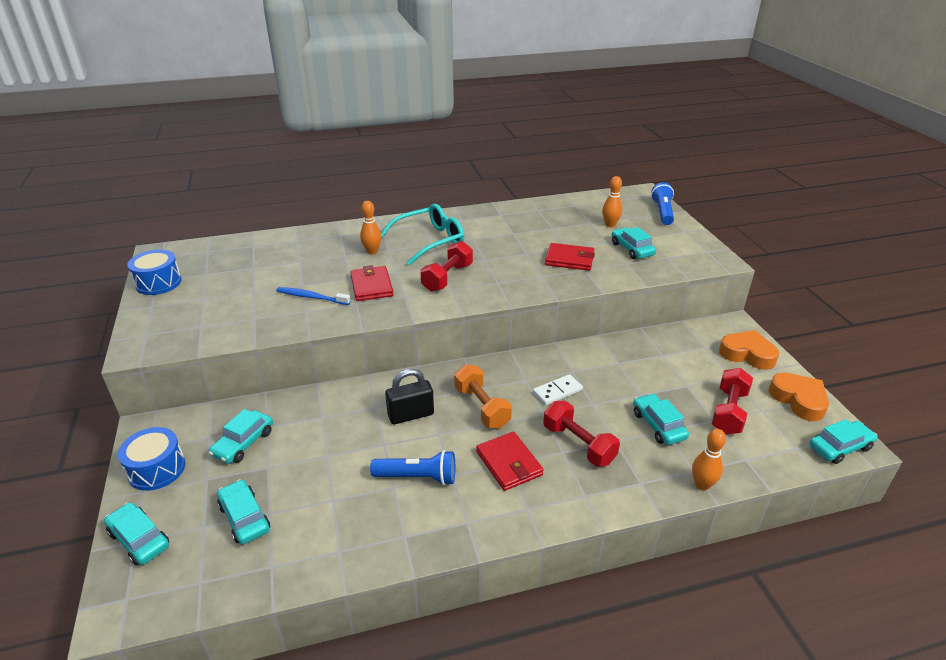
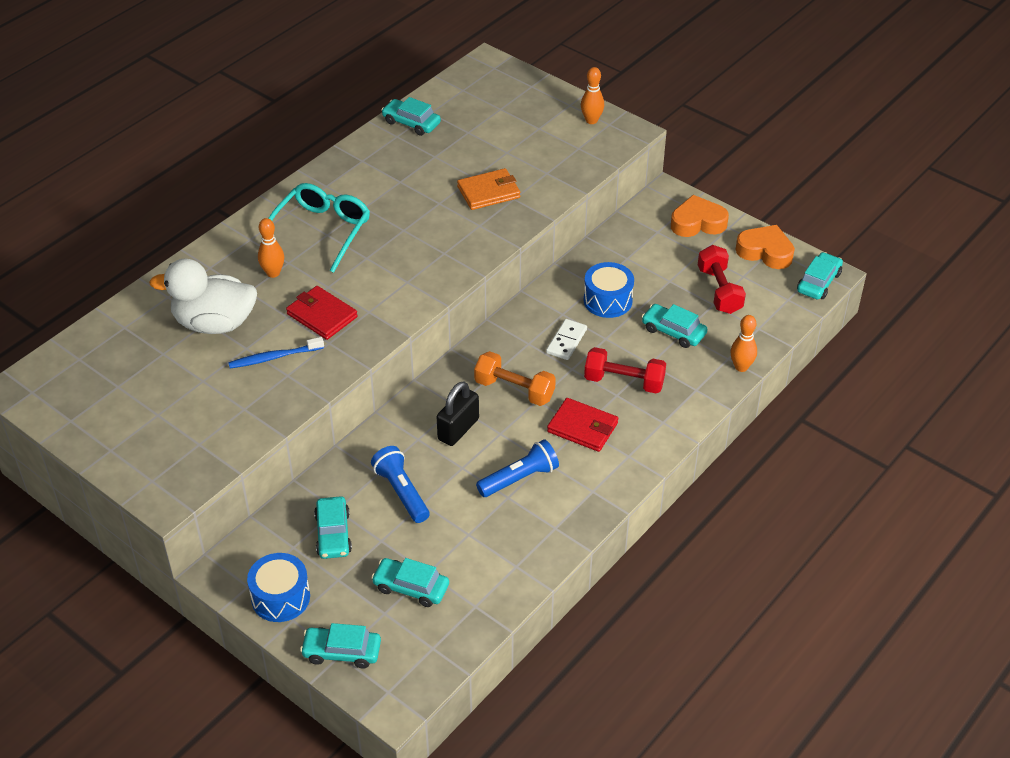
camera: 35 degrees left, 10 degrees up
blue drum [127,249,182,295] -> blue drum moved to [584,262,634,318]
red dumbbell [420,241,473,292] -> none
red wallet [545,243,595,271] -> orange wallet [457,168,520,210]
orange bowling pin [602,176,622,227] -> orange bowling pin moved to [581,67,604,124]
turquoise car [611,227,656,259] -> turquoise car moved to [381,97,441,136]
blue flashlight [651,182,674,225] -> blue flashlight moved to [371,446,430,523]
none -> white duck [149,258,257,334]

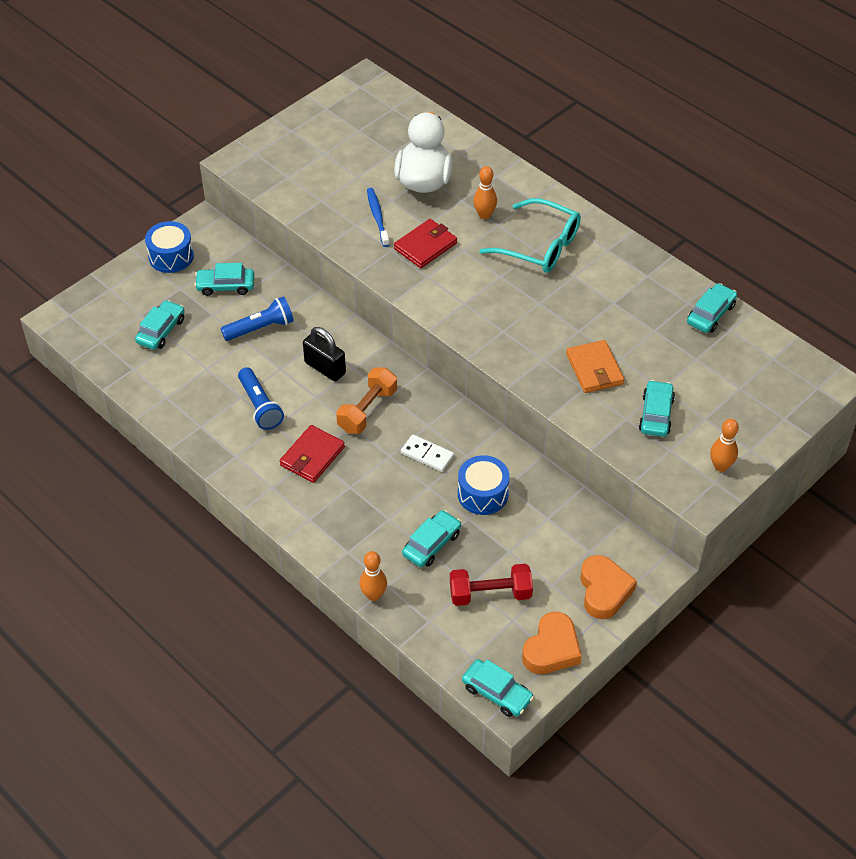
camera: 95 degrees right, 5 degrees up
turquoise car [300,623,381,669] -> turquoise car moved to [639,380,675,437]
red dumbbell [584,347,666,394] -> none

